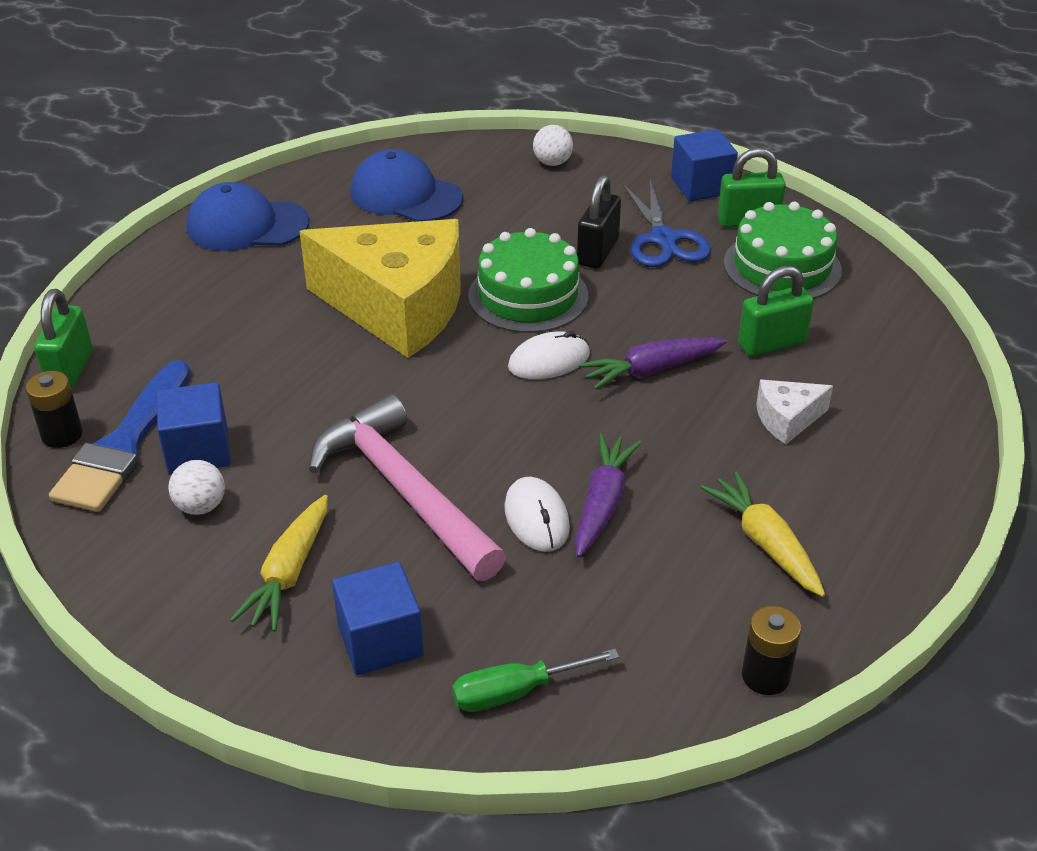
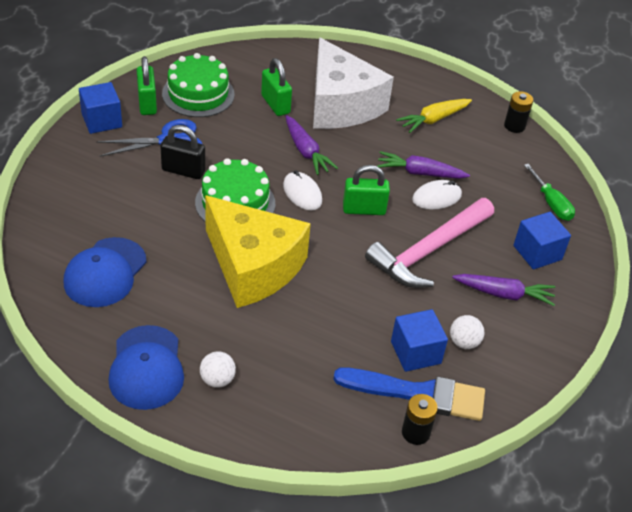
camera: 100 degrees left, 5 degrees up
green padlock [34,289,93,390] -> green padlock moved to [343,165,390,215]
yellow carrot [230,495,328,632] -> purple carrot [452,274,555,306]
yellow cheese [299,219,461,358] -> yellow cheese turned 120 degrees clockwise [205,195,311,308]
white ball [533,125,573,166] -> white ball moved to [200,351,236,388]
white cheese [756,380,833,444] -> white cheese [313,37,394,129], size x2.40

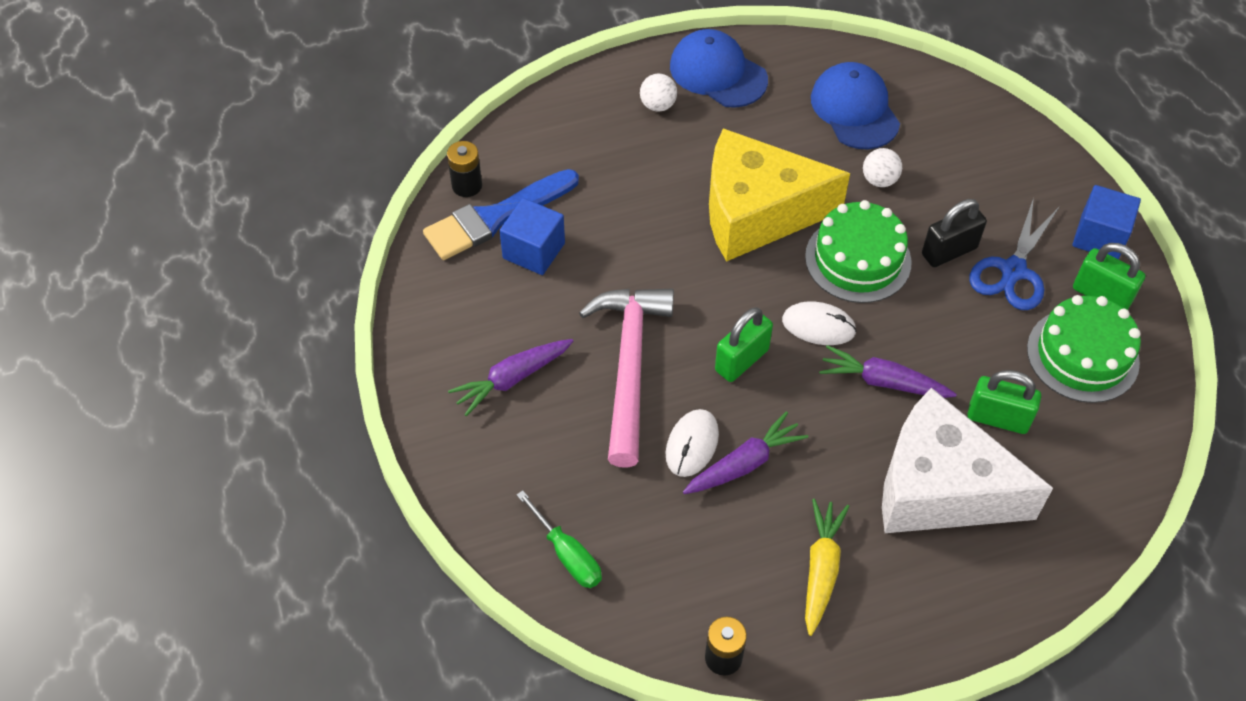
camera: 140 degrees right, 10 degrees up
white ball [450,315,484,349] -> white ball moved to [863,148,902,187]
blue cube [513,212,571,269] -> none
green screwdriver [524,164,575,221] -> green screwdriver turned 150 degrees counterclockwise [517,490,602,588]

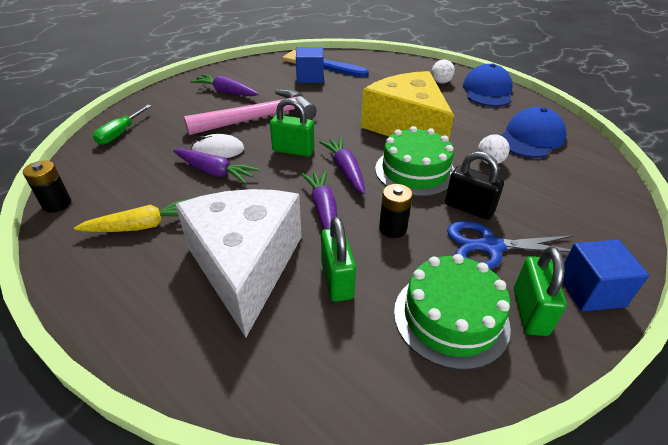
camera: 60 degrees right, 15 degrees down
black battery [447,141,482,197] -> black battery moved to [379,184,413,238]
white mouse [782,301,857,345] -> purple carrot [319,137,365,194]

